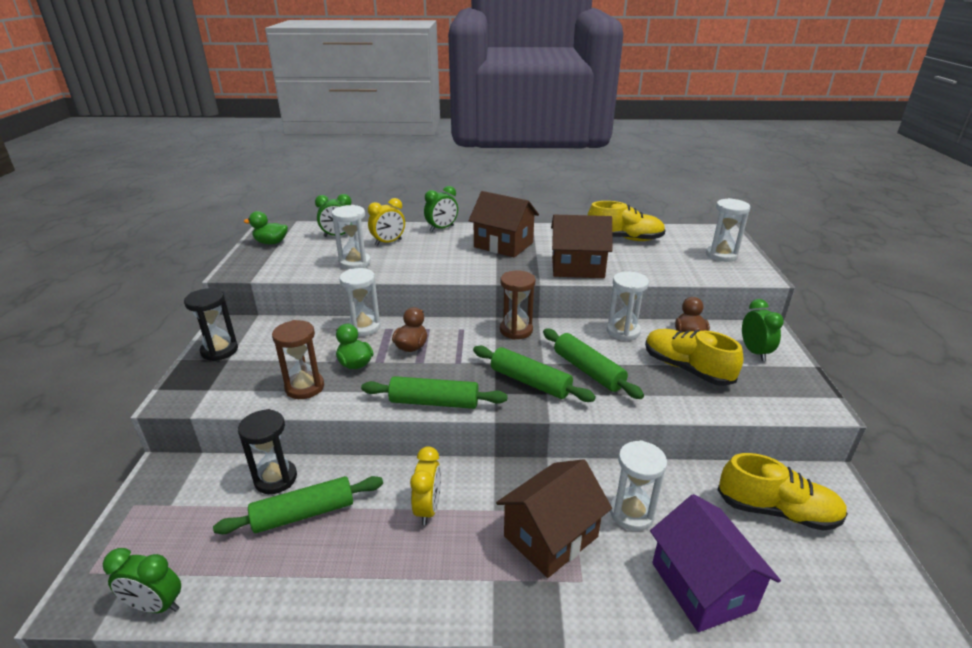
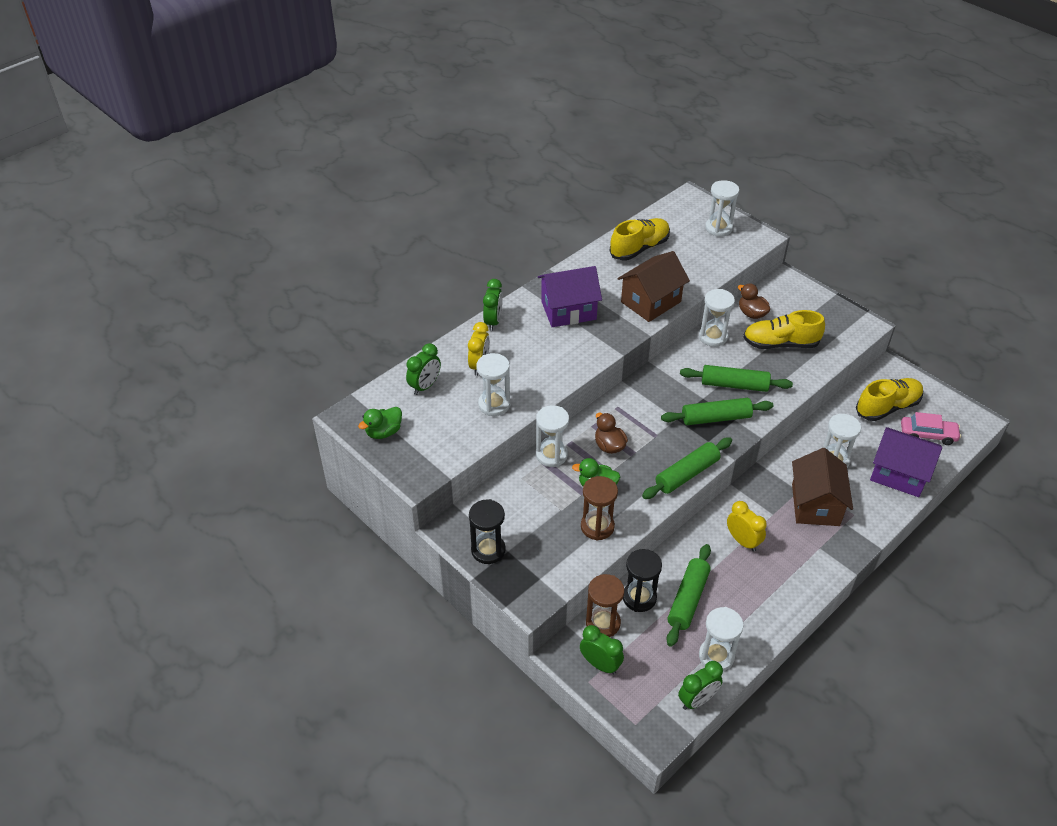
camera: 45 degrees left, 15 degrees up
brown house [468,191,539,258] -> purple house [538,266,602,327]
brown hourglass [500,270,535,340] -> brown hourglass moved to [586,574,624,637]
green clock [742,299,784,361] -> green clock moved to [580,625,624,674]
none -> white hourglass [699,607,744,671]
none -> pink car [901,412,961,445]

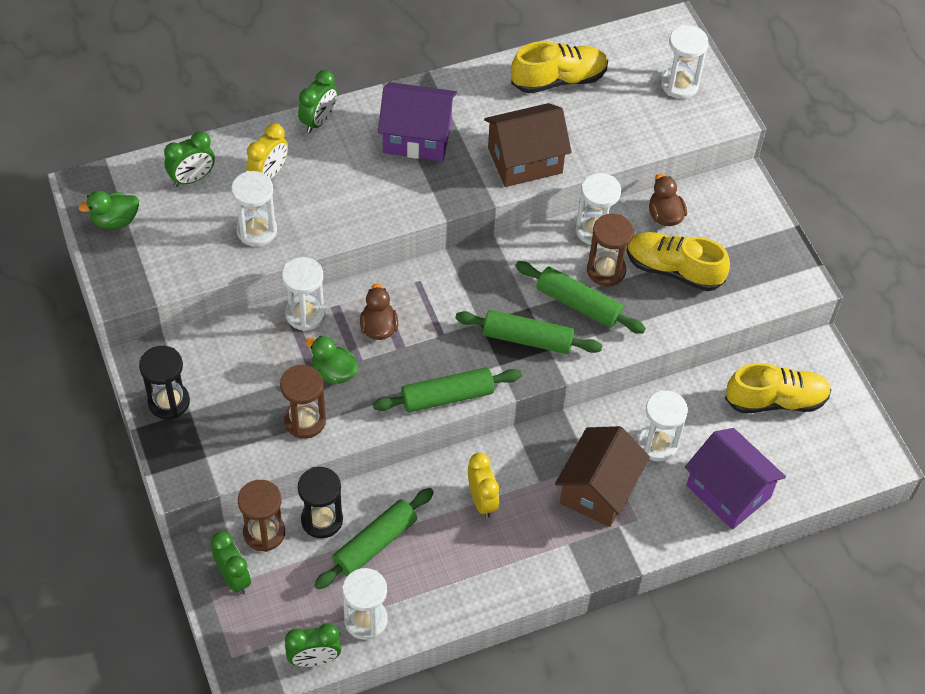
camera: 20 degrees right, 10 degrees up
pink car [901,412,961,445] -> none
none -> brown hourglass [587,214,634,286]

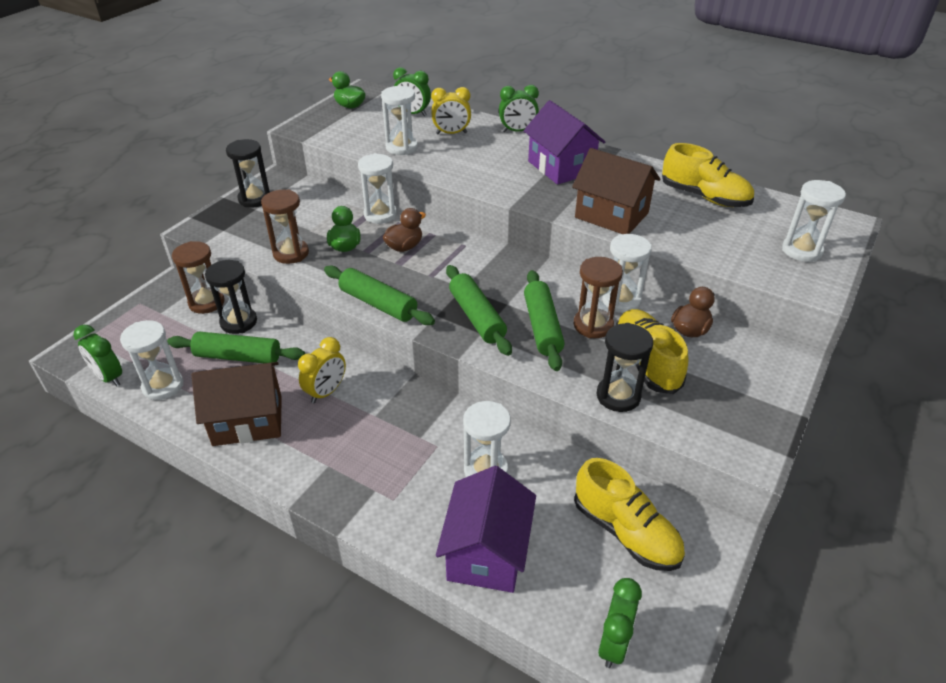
camera: 55 degrees right, 15 degrees down
green clock [211,531,251,595] -> green clock moved to [598,578,642,668]
brown house [555,426,650,527] -> brown house moved to [192,362,282,446]
none -> black hourglass [597,323,653,412]

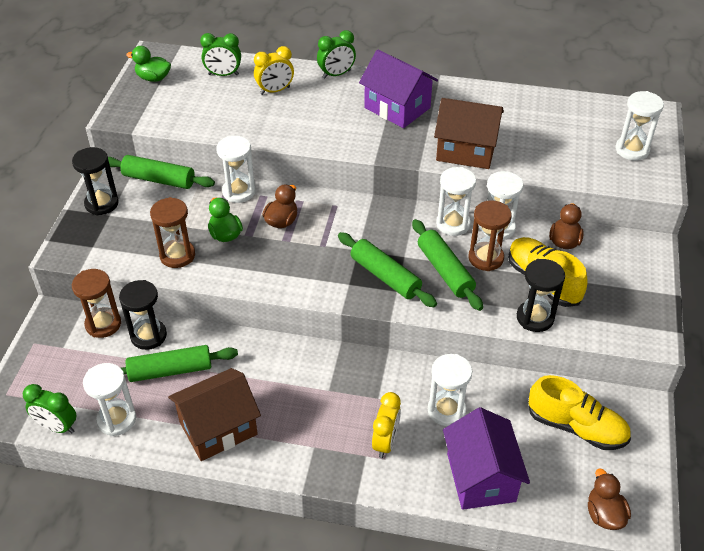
camera: 20 degrees left, 5 degrees up
yellow clock [298,337,346,403] -> yellow clock moved to [372,392,401,458]
green rolling pin [324,265,435,325] -> green rolling pin moved to [108,155,215,189]
white hourglass [381,86,418,155] -> white hourglass moved to [436,167,476,236]
green clock [598,578,642,668] -> brown duck [588,468,631,530]
yellow shoe [662,143,754,207] -> none

